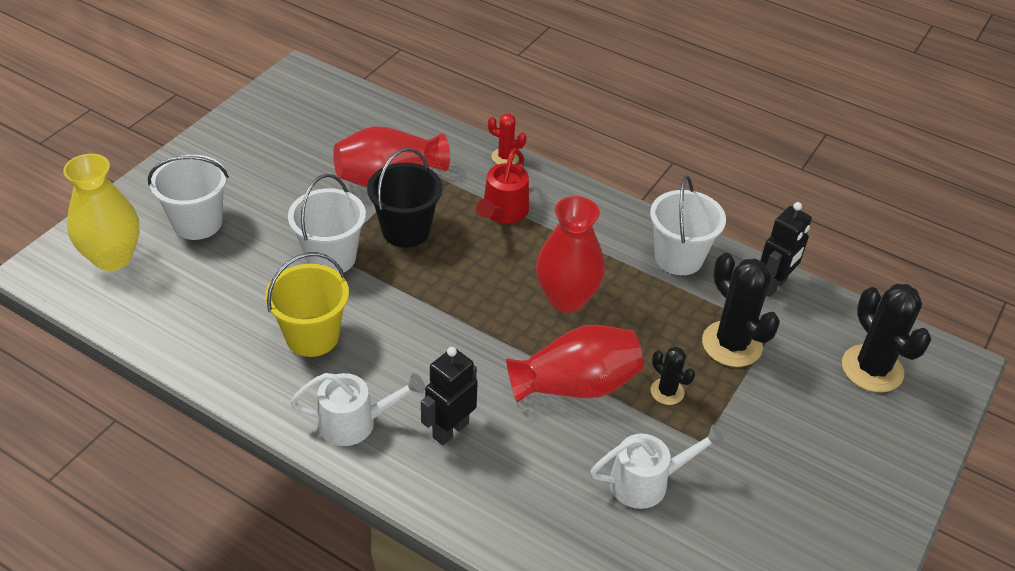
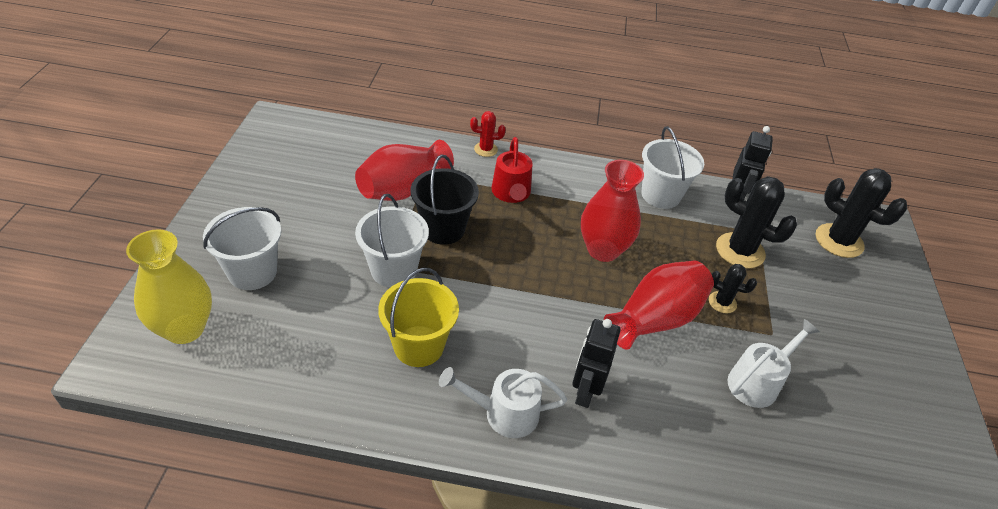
camera: 25 degrees left, 0 degrees up
white watering can [290,373,425,446] -> white watering can turned 150 degrees counterclockwise [439,367,567,438]

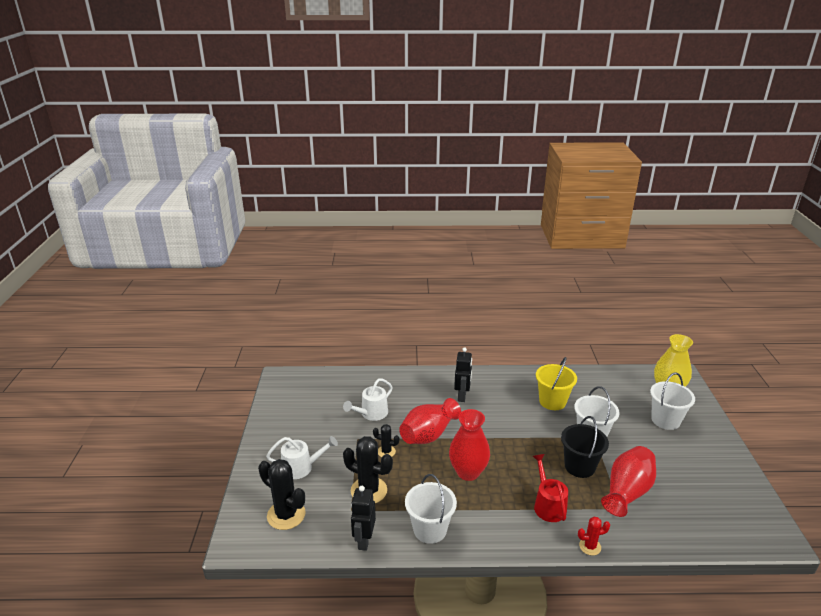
camera: 175 degrees right, 15 degrees down
white watering can [439,367,567,438] -> white watering can moved to [266,436,338,479]

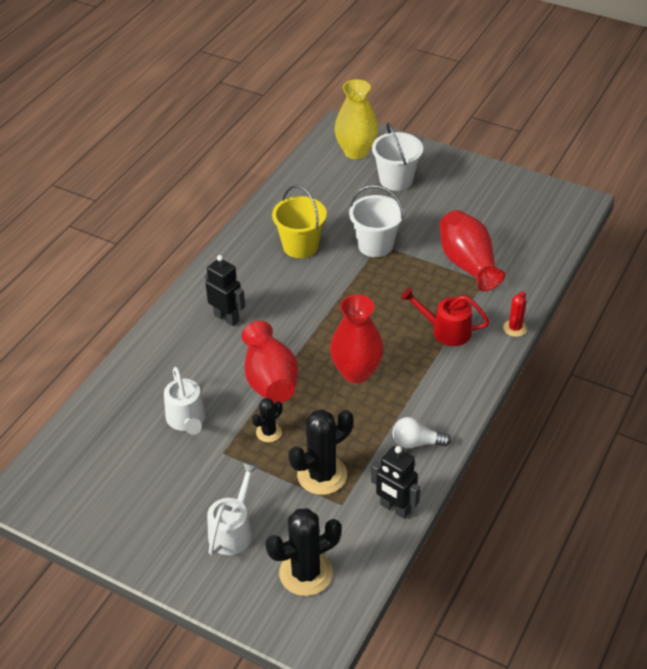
camera: 60 degrees left, 15 degrees up
white bucket [405,474,457,544] -> white light bulb [392,417,451,449]
black bucket [561,416,609,478] -> none

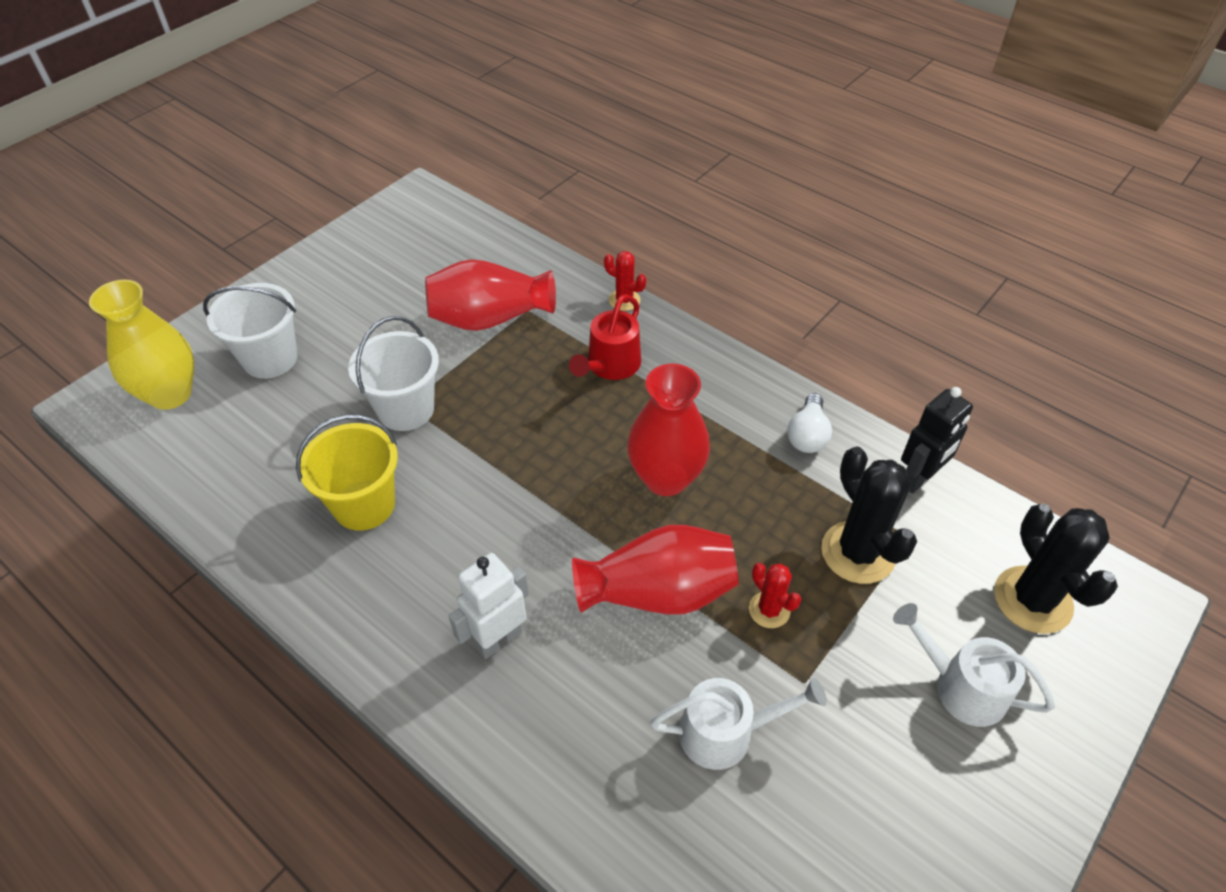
camera: 80 degrees left, 5 degrees up
black robot [205,255,245,326] -> white robot [449,553,529,659]
black cactus [252,398,283,442] -> red cactus [749,563,801,628]

